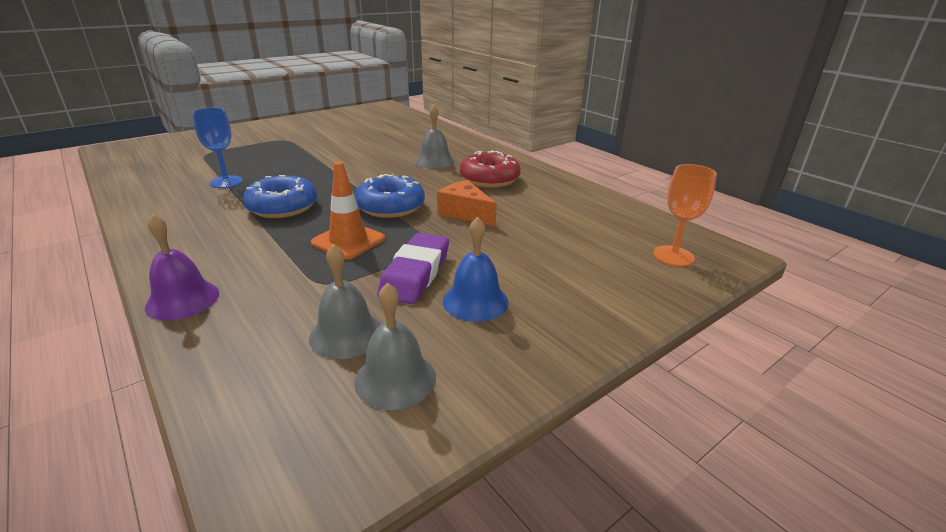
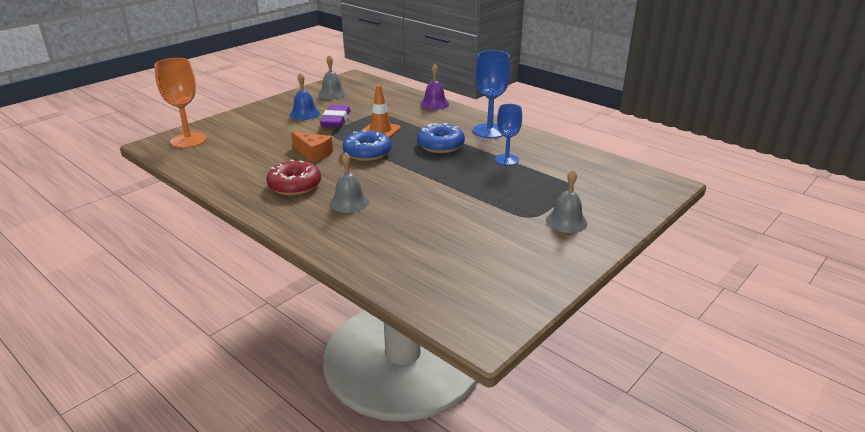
camera: 170 degrees right, 0 degrees up
grey bell [309,244,381,359] -> grey bell moved to [546,170,587,233]
orange goblet [653,164,717,266] -> orange goblet [154,58,207,148], size x1.52
none -> blue goblet [473,50,511,138]

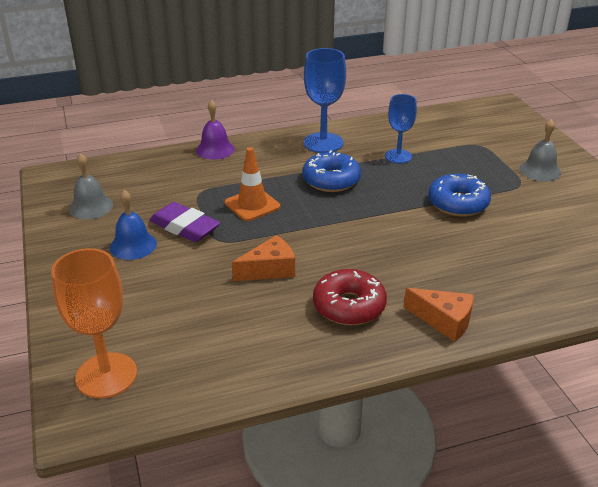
camera: 60 degrees left, 5 degrees up
grey bell [330,152,369,213] -> none
blue donut [343,130,392,161] -> blue donut moved to [428,174,491,217]
none -> orange cheese [404,288,474,342]

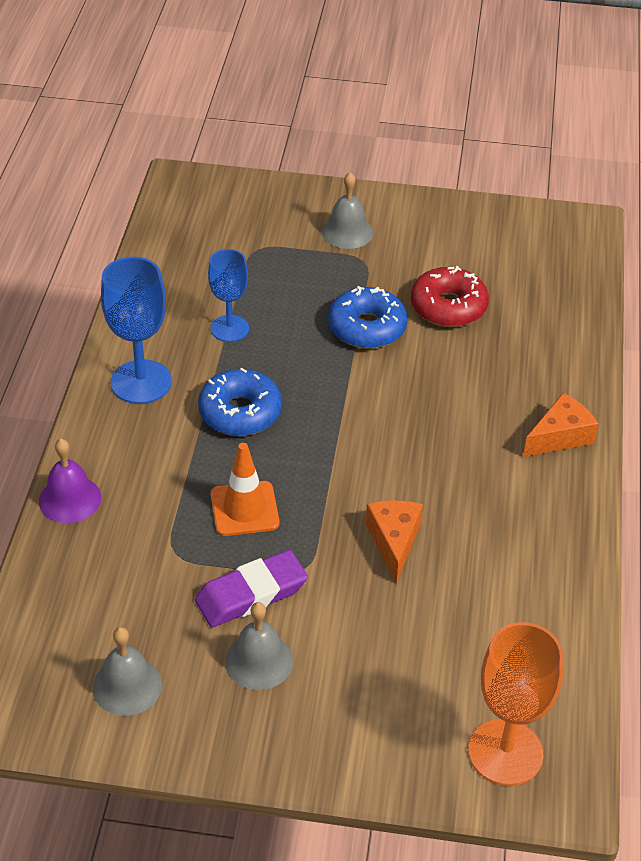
camera: 65 degrees left, 10 degrees up
blue bell [110,190,157,260] -> grey bell [225,602,293,690]
red donut [313,269,387,325] -> red donut moved to [411,266,489,327]

